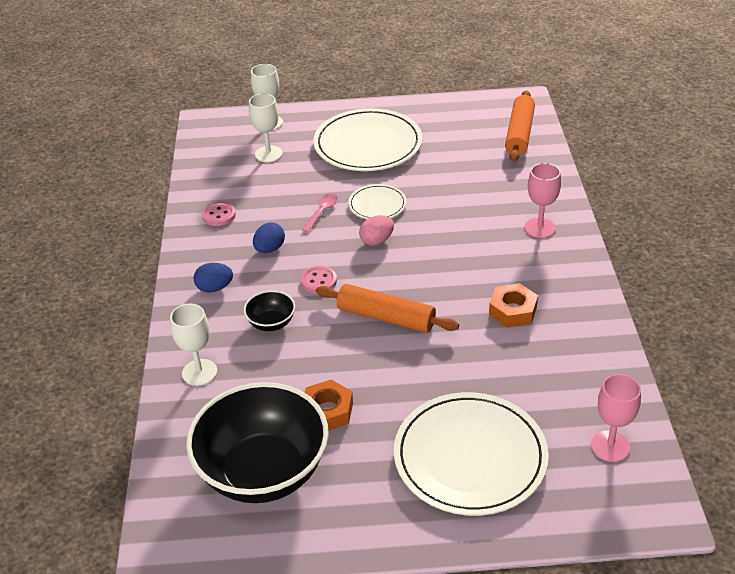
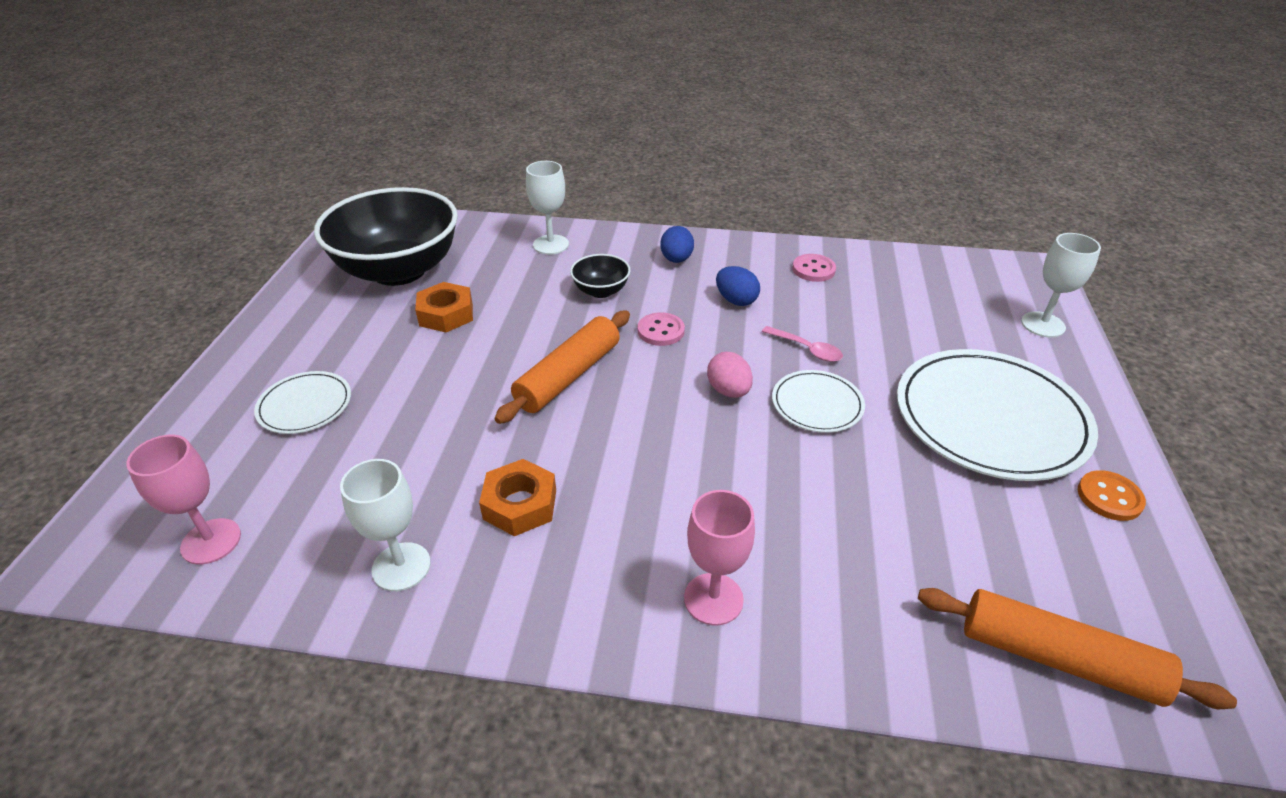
camera: 100 degrees right, 0 degrees up
white goblet [249,93,283,162] -> white goblet moved to [340,459,431,591]
white plate [394,392,549,516] -> white plate [254,371,351,434], size x0.50
none -> orange button [1078,470,1146,521]

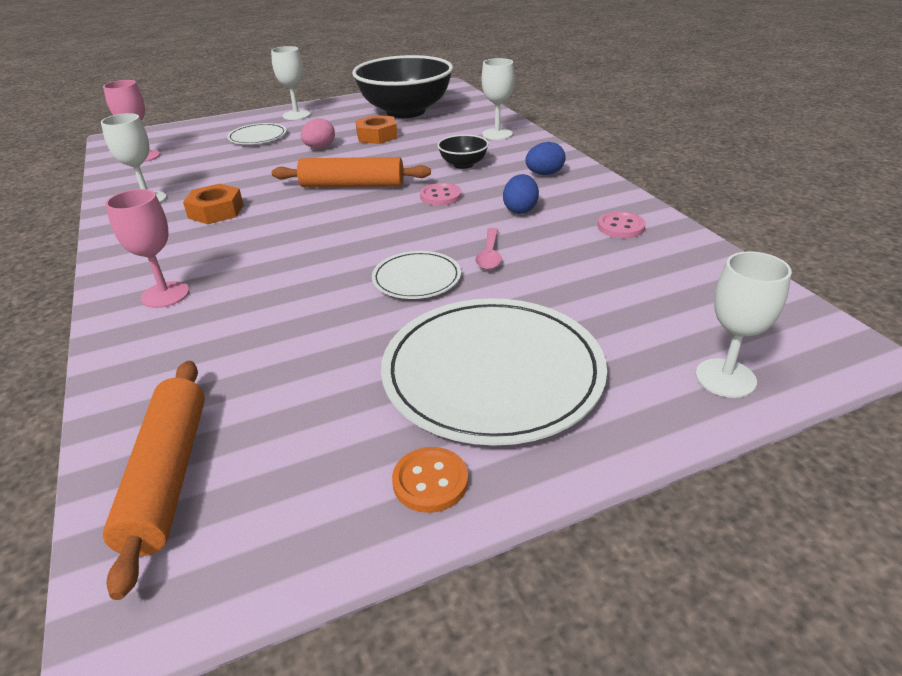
camera: 60 degrees right, 5 degrees down
pink egg [707,352,753,398] -> pink egg moved to [301,118,335,148]
none -> white goblet [271,46,310,120]

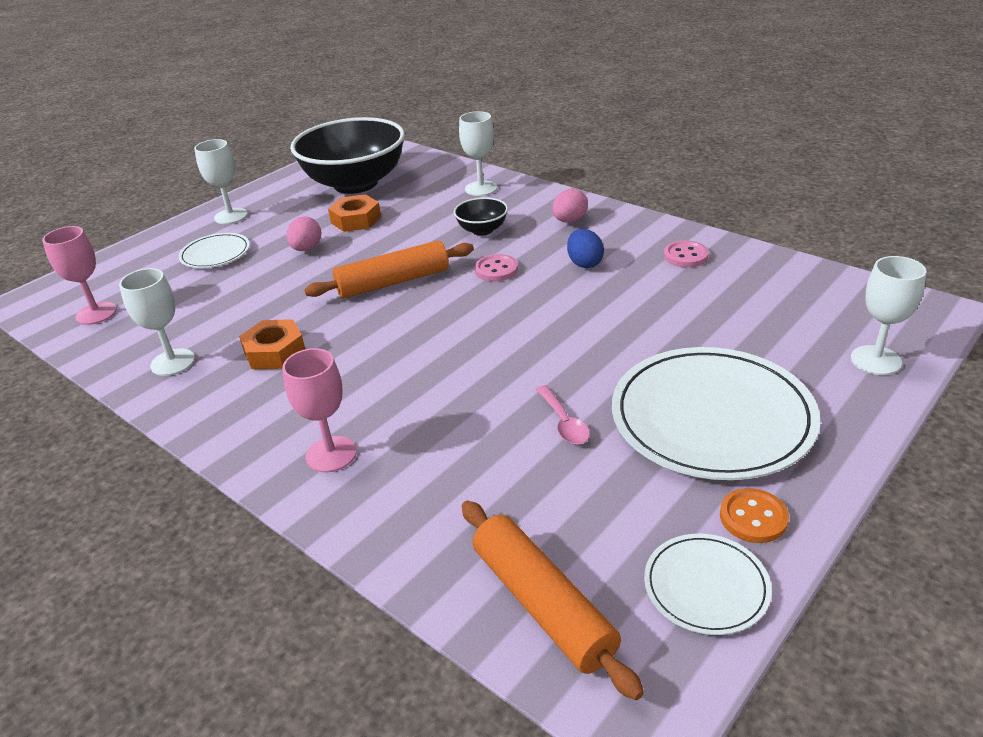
camera: 25 degrees left, 0 degrees up
white plate [372,251,461,299] -> white plate moved to [644,534,772,635]
pink spoon [475,228,502,270] -> pink spoon moved to [536,385,590,445]
blue egg [525,142,565,175] -> pink egg [552,189,588,223]

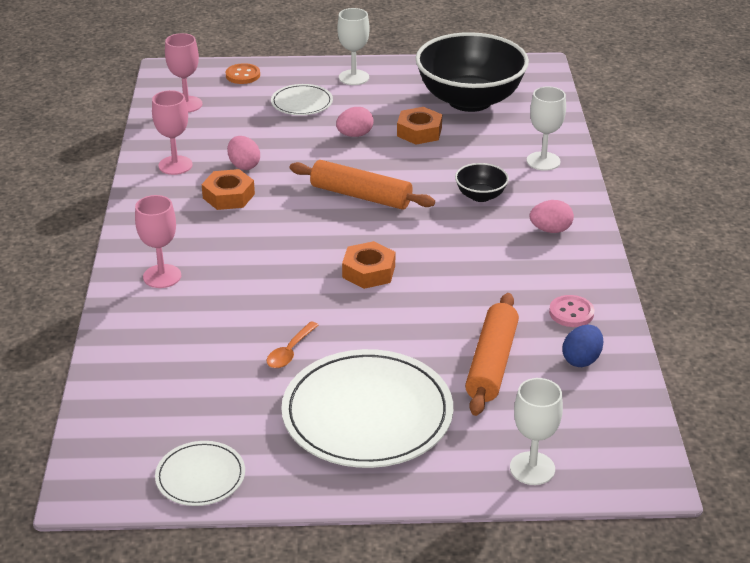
camera: 45 degrees right, 0 degrees up
white goblet [119,268,195,376] -> pink goblet [152,90,193,175]
orange rolling pin [462,501,644,700] -> orange rolling pin moved to [465,293,519,416]
pink button [475,254,518,282] -> none
pink spoon [536,385,590,445] -> orange spoon [267,321,318,368]
blue egg [567,229,604,268] -> blue egg moved to [563,325,603,367]
orange button [720,488,789,543] -> orange button moved to [226,63,260,84]
none -> pink egg [227,136,260,170]
none -> orange nut [342,241,395,289]

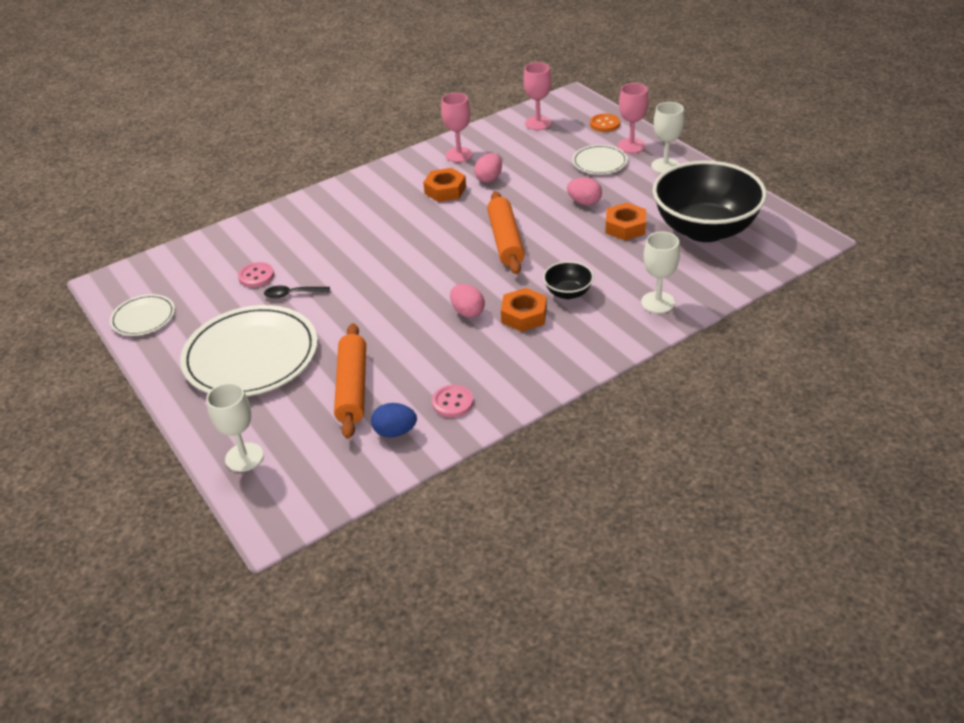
camera: 60 degrees right, 5 degrees up
pink goblet [135,195,181,288] -> pink goblet moved to [618,83,648,153]
orange spoon [267,321,318,368] -> black spoon [264,286,330,298]
orange nut [342,241,395,289] -> orange nut moved to [501,288,547,332]
orange rolling pin [465,293,519,416] -> orange rolling pin turned 75 degrees counterclockwise [334,323,366,439]
pink egg [530,200,574,233] -> pink egg moved to [450,284,485,318]
none -> pink button [238,262,274,288]

